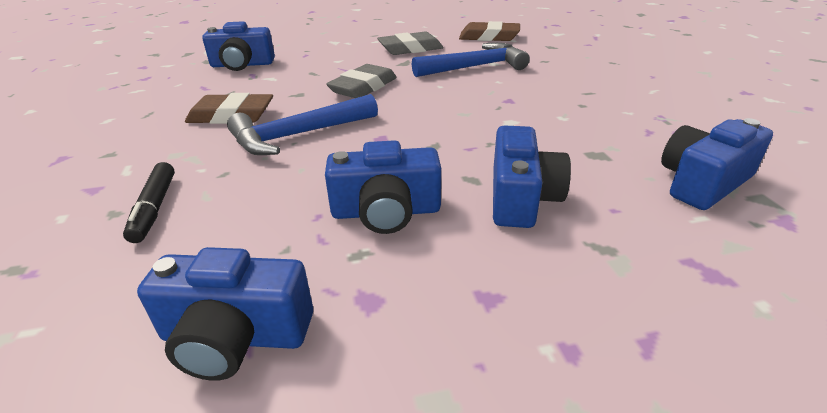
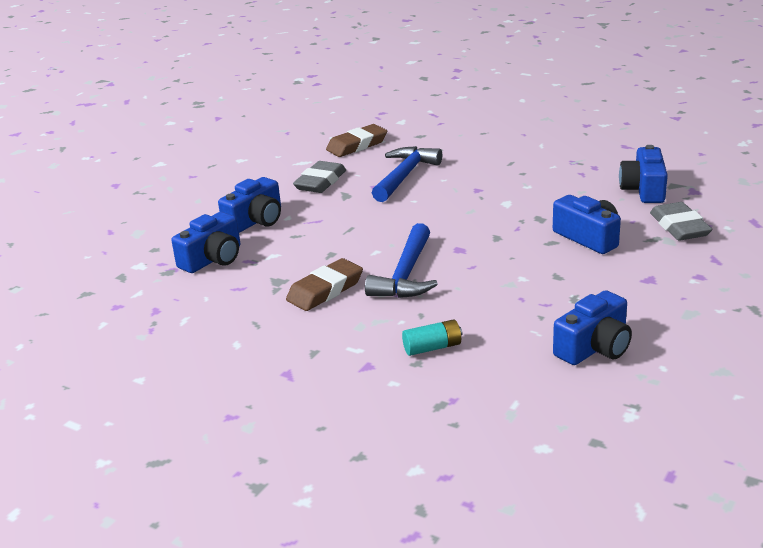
camera: 45 degrees left, 5 degrees down
black marker [123,162,175,243] -> turquoise battery [402,319,462,356]
blue camera [325,140,441,234] -> blue camera moved to [218,177,281,233]
grey eraser [326,64,397,98] -> grey eraser moved to [650,202,713,241]

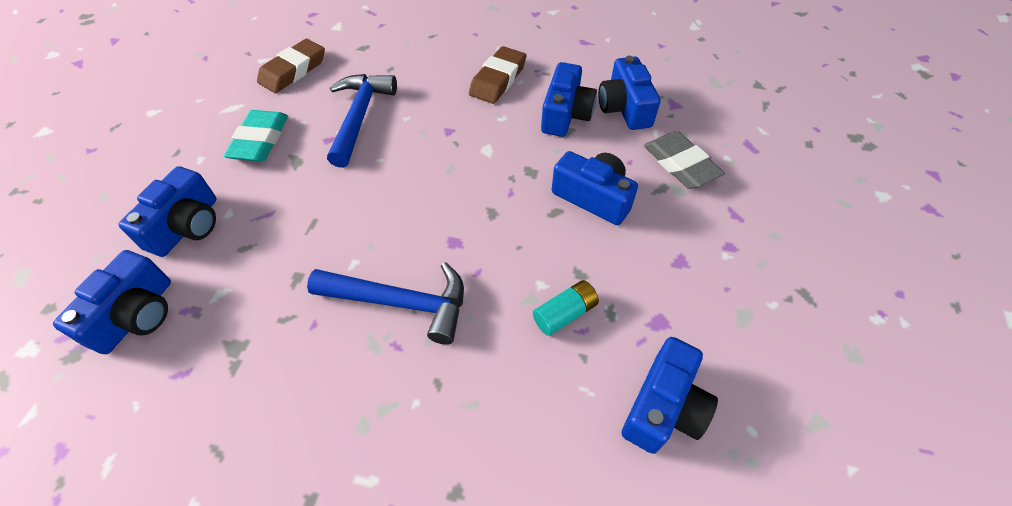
camera: 20 degrees left, 25 degrees up
brown eraser [286,258,363,311] -> brown eraser moved to [469,46,527,104]
grey eraser [293,161,346,193] -> turquoise eraser [224,110,288,162]
blue hammer [365,223,438,298] -> blue hammer turned 75 degrees counterclockwise [307,262,464,345]
turquoise battery [402,319,462,356] -> turquoise battery moved to [533,280,599,336]
none -> blue camera [541,62,597,137]

